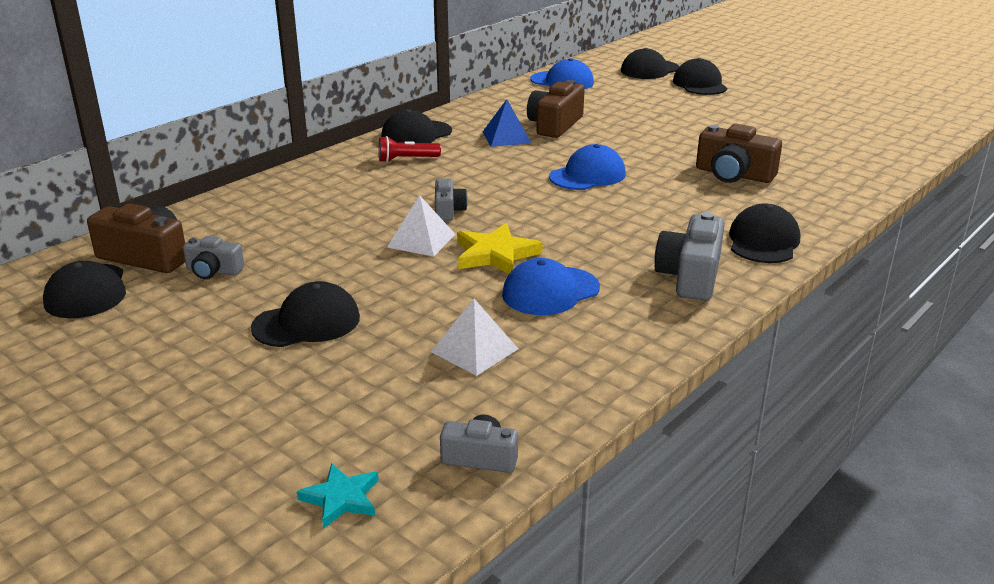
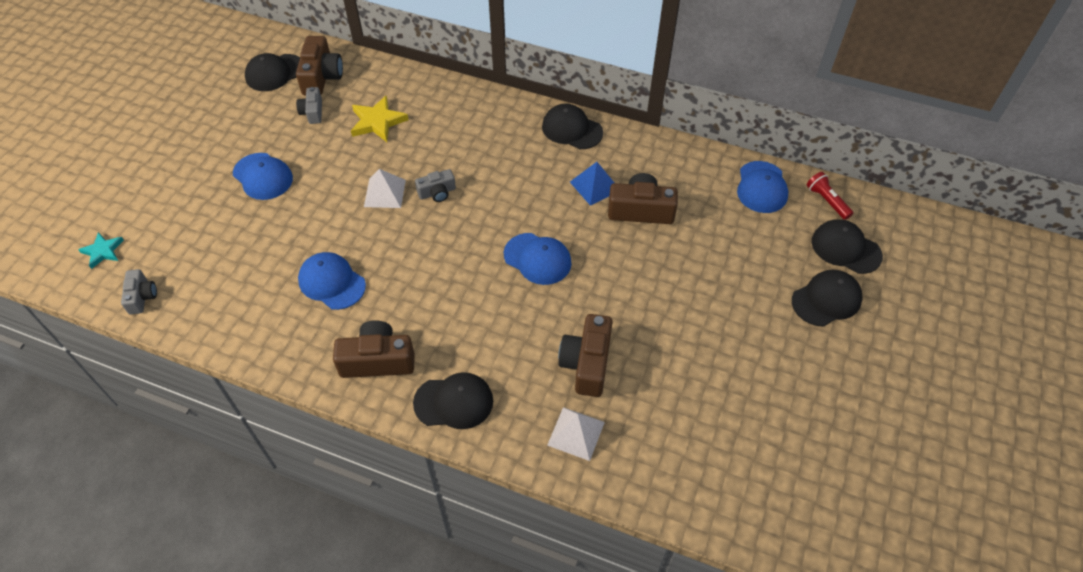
camera: 70 degrees right, 25 degrees up
black cap [251,281,360,347] -> blue cap [233,153,293,200]
red flashlight [379,136,441,162] -> red flashlight moved to [807,172,853,220]
white pyramid [431,299,518,376] -> white pyramid moved to [547,407,605,461]
yellow star [457,223,543,274] -> yellow star moved to [351,95,409,142]
grey camera [654,212,725,301] -> brown camera [333,320,415,378]

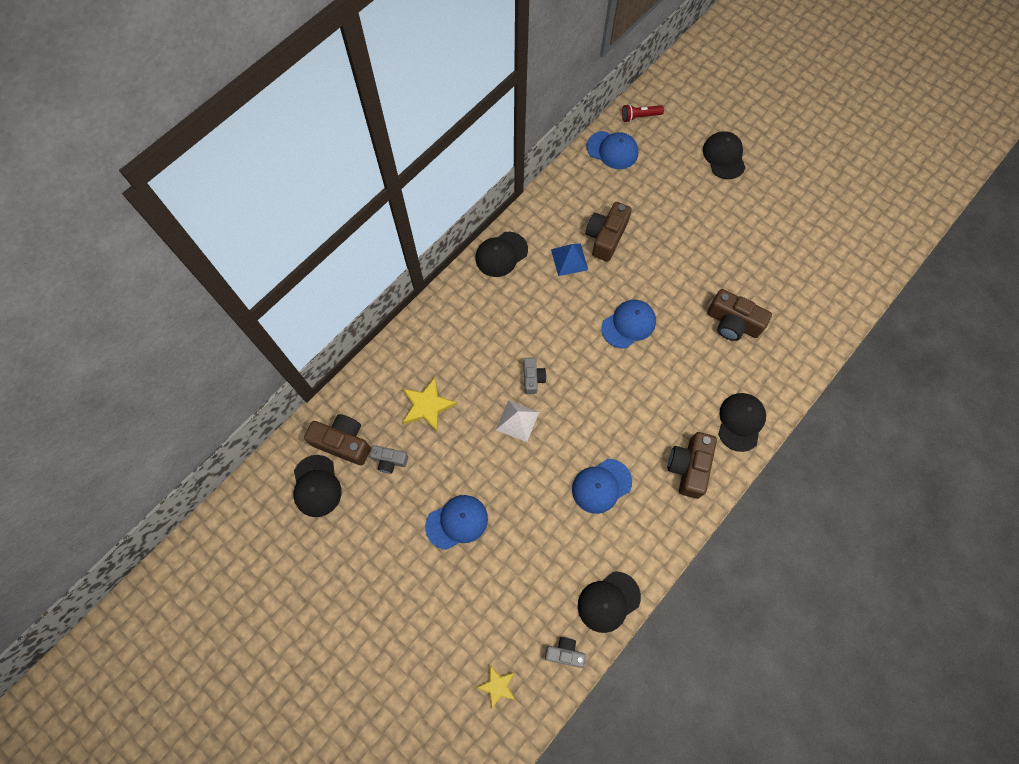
camera: 70 degrees left, 15 degrees up
turquoise star [78,232,124,269] -> yellow star [476,665,516,710]
white pyramid [547,407,605,461] -> none
black cap [812,219,883,274] -> black cap moved to [578,572,641,633]

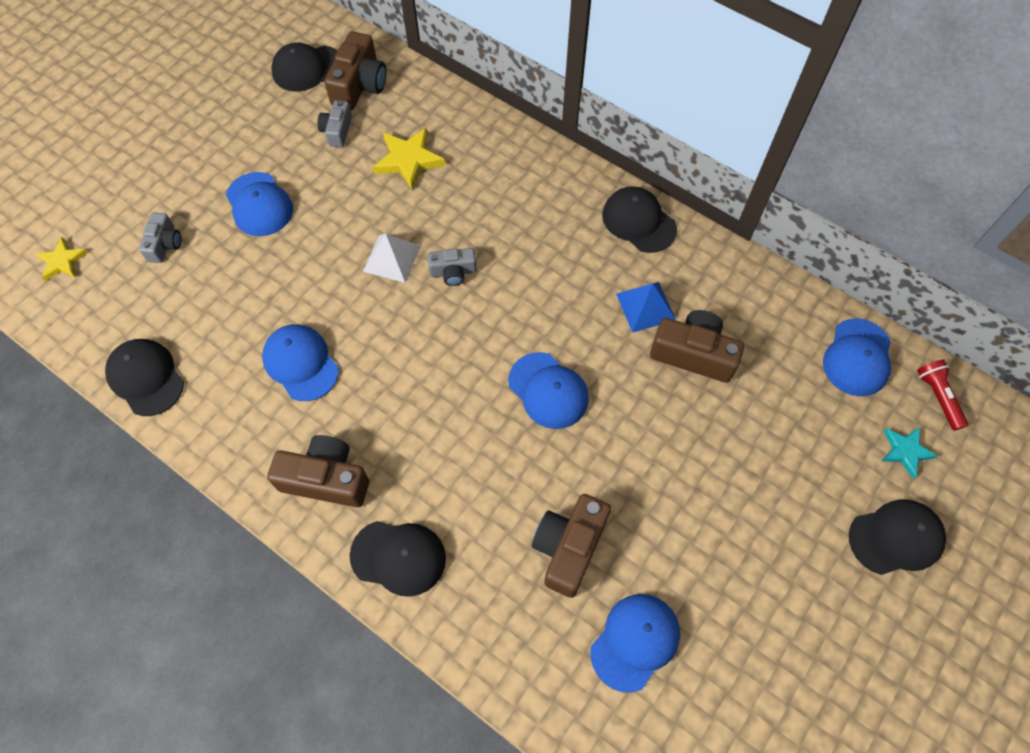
camera: 85 degrees right, 5 degrees down
grey camera [545,637,586,668] -> grey camera moved to [139,212,181,263]
none -> blue cap [590,594,680,693]
none -> turquoise star [882,427,938,479]

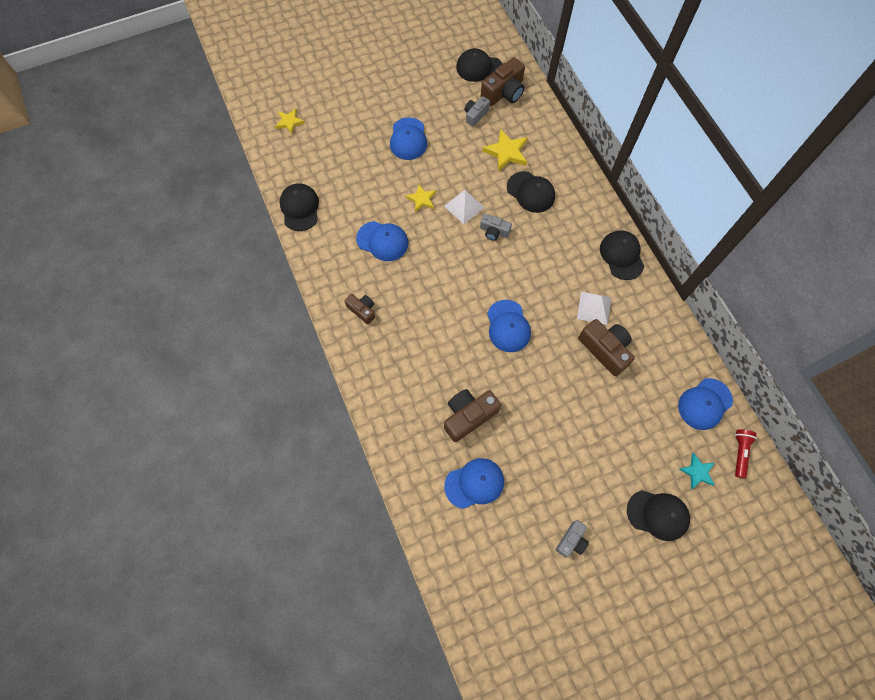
camera: 30 degrees right, 5 degrees up
grey camera [139,212,181,263] -> grey camera moved to [556,520,589,557]
blue cap [262,324,339,401] -> blue cap turned 120 degrees clockwise [356,221,408,261]
brown camera [267,435,369,507] -> brown camera [345,294,375,325], size x0.59
black cap [350,521,446,597] -> black cap moved to [507,171,555,213]
blue pyramid [616,282,676,333] -> white pyramid [577,292,611,325]
none -> yellow star [406,184,436,212]

